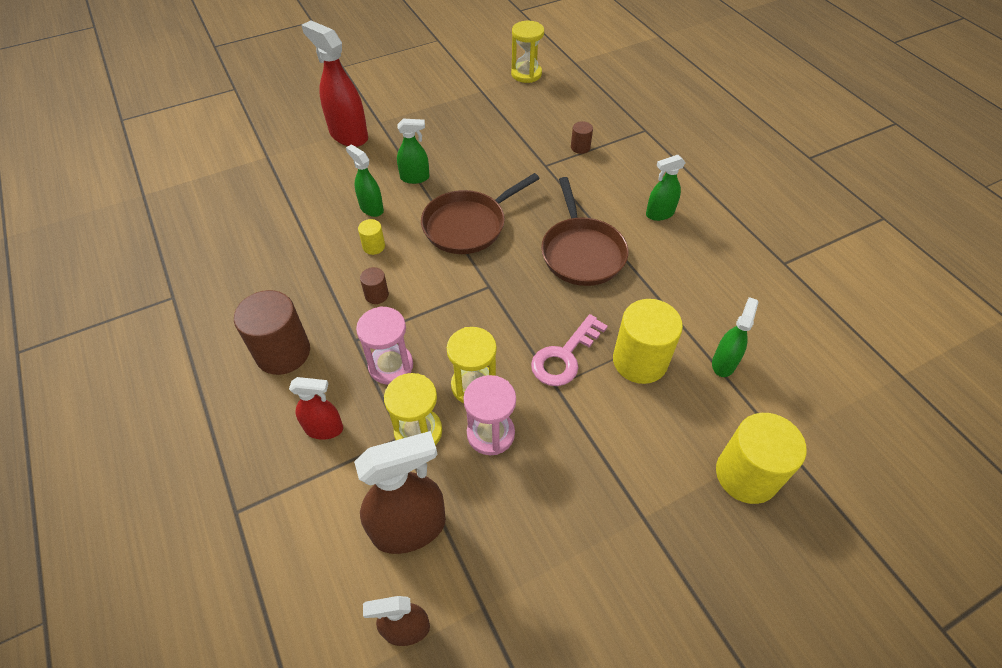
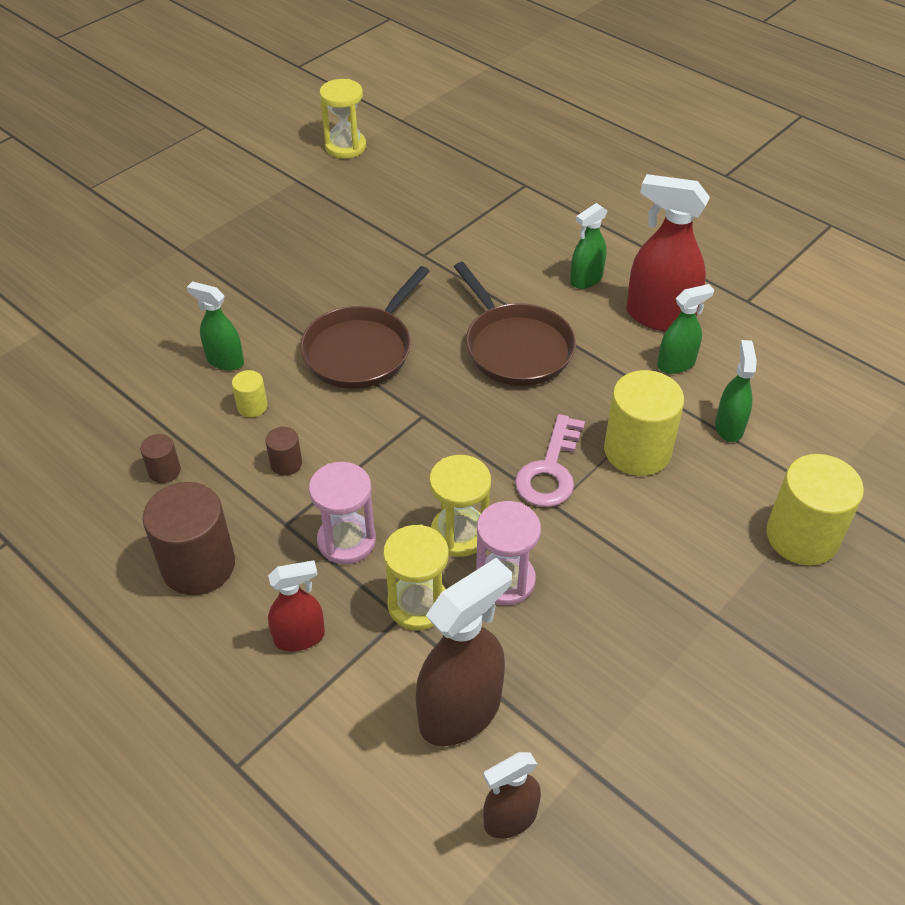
camera: 20 degrees left, 5 degrees down
red spray bottle [301,21,368,147] -> red spray bottle moved to [626,174,710,332]
green spray bottle [397,119,430,184] -> green spray bottle moved to [657,284,714,374]
brown cylinder [571,121,593,154] -> brown cylinder moved to [140,434,181,483]

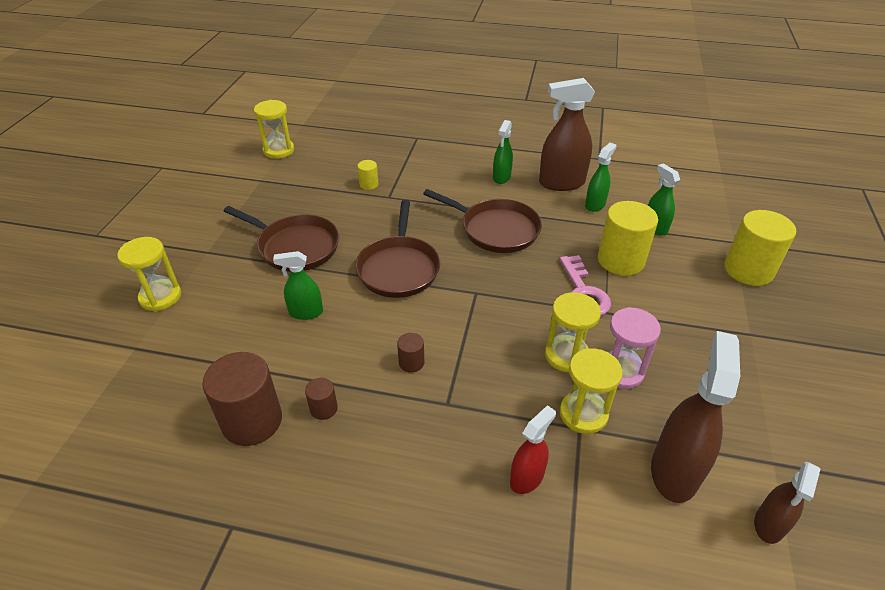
camera: 30 degrees left, 5 degrees down
brown cylinder [143,482,235,595] -> brown cylinder moved to [202,352,282,446]
yellow cylinder [232,370,268,417] -> yellow cylinder moved to [357,160,379,190]
pink hourglass [309,462,376,564] -> none
red spray bottle [626,174,710,332] -> brown spray bottle [539,78,595,191]
none -> yellow hourglass [117,237,181,311]
none -> brown pan [224,206,339,272]

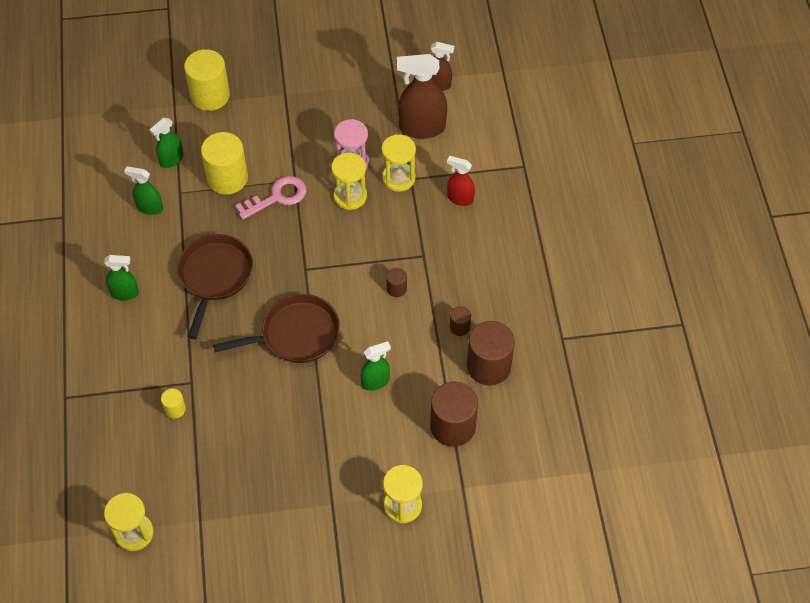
camera: 110 degrees left, 15 degrees up
brown pan [224,206,339,272] -> none
green spray bottle [273,251,323,320] -> green spray bottle turned 90 degrees counterclockwise [360,341,391,391]
brown spray bottle [539,78,595,191] -> none
none -> brown cylinder [430,382,478,447]

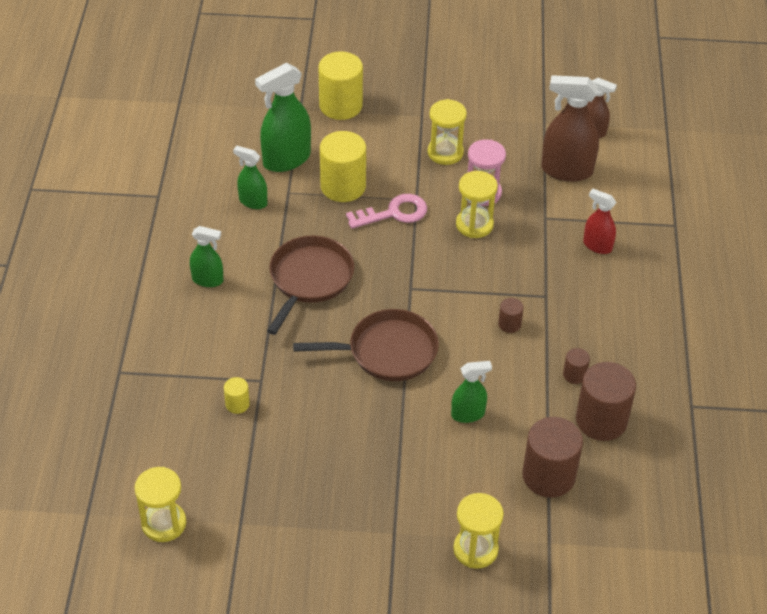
camera: 10 degrees right, 10 degrees down
green spray bottle [150,118,183,168] -> green spray bottle [255,63,311,172], size x1.74
yellow hourglass [382,134,416,192] -> yellow hourglass moved to [428,99,467,165]

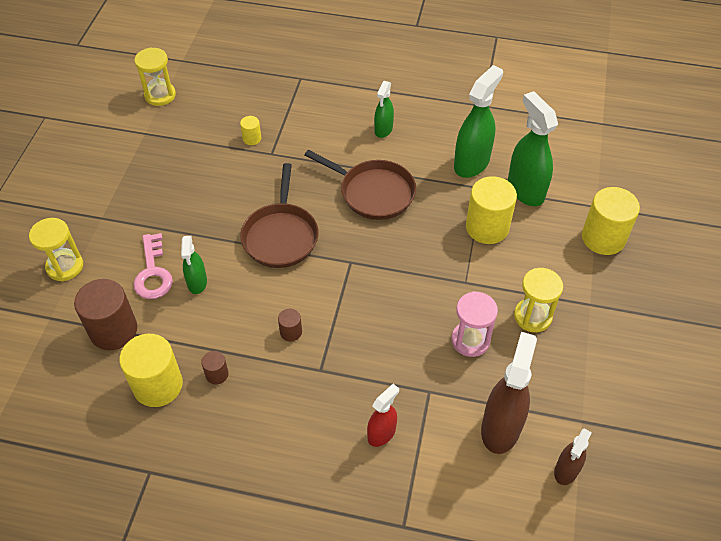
camera: 100 degrees right, 5 degrees up
green spray bottle [233,146,267,209] -> green spray bottle [454,65,503,178], size x1.74
pink key [346,194,427,229] -> pink key moved to [133,233,173,299]
yellow hourglass [456,171,498,238] -> none
brown cylinder [576,362,636,441] -> yellow cylinder [119,334,183,407]

